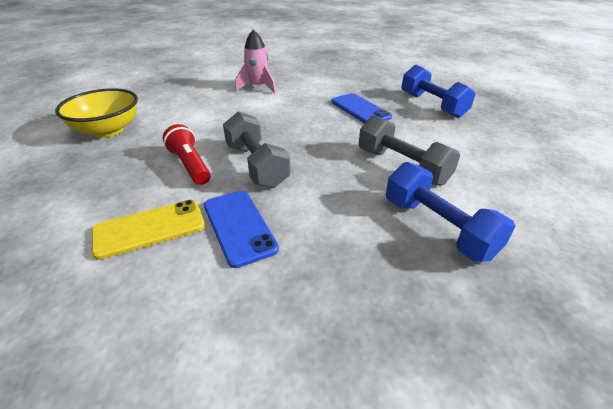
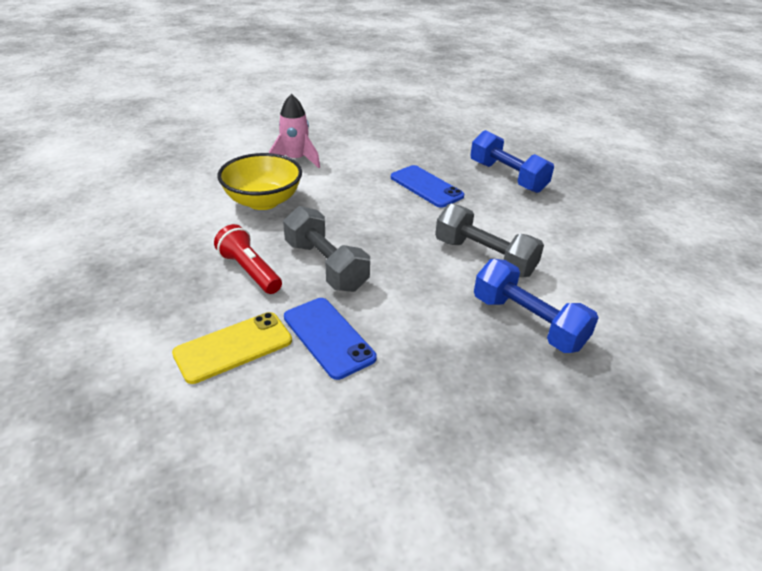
camera: 10 degrees left, 0 degrees up
yellow bowl [55,88,138,138] -> yellow bowl moved to [217,153,302,210]

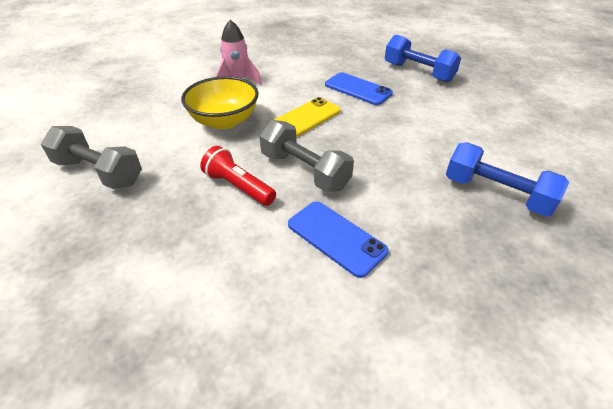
camera: 10 degrees left, 5 degrees up
yellow phone [172,312,292,384] -> yellow phone moved to [274,97,341,138]
grey dumbbell [435,204,544,277] -> grey dumbbell moved to [41,126,142,189]

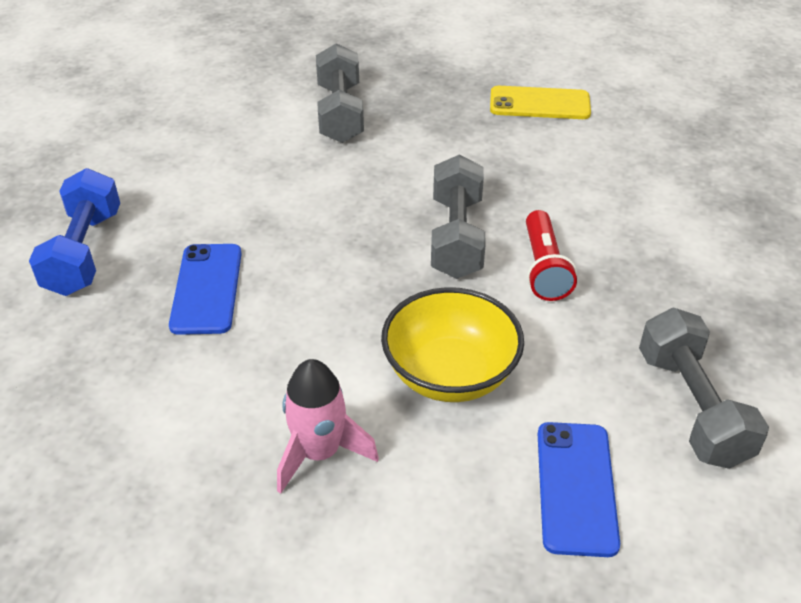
camera: 130 degrees left, 0 degrees up
yellow phone [274,97,341,138] -> yellow phone moved to [490,86,591,119]
blue phone [288,201,389,278] -> blue phone moved to [538,422,620,557]
blue dumbbell [446,142,569,217] -> grey dumbbell [316,43,364,143]

